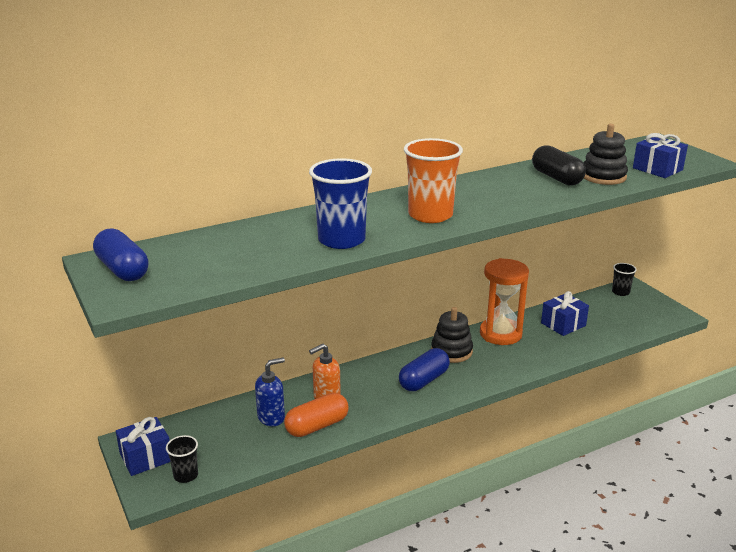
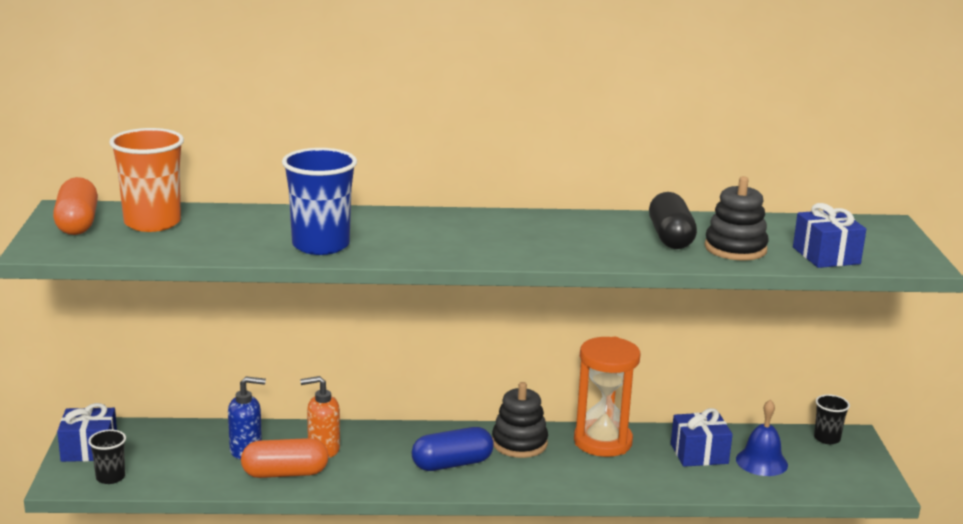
camera: 25 degrees right, 5 degrees down
blue capsule [93,228,148,281] -> orange capsule [53,177,98,235]
orange cup [404,138,463,223] -> orange cup moved to [109,128,184,232]
none -> blue bell [736,399,788,476]

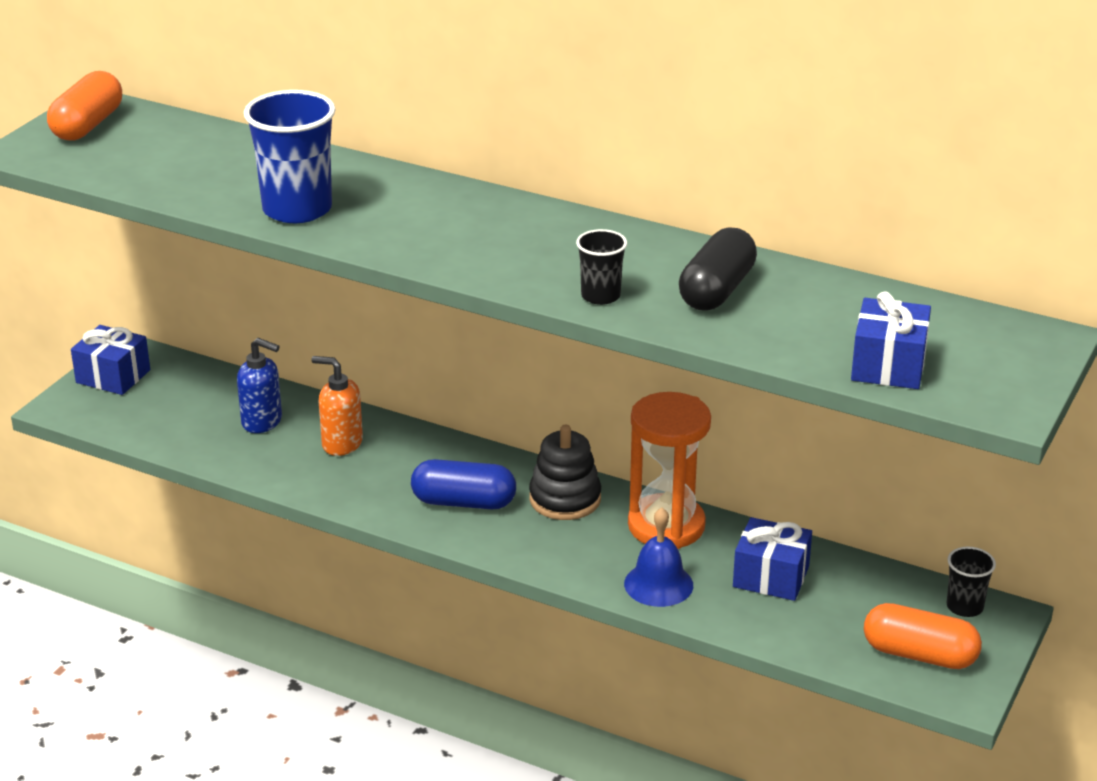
camera: 30 degrees right, 10 degrees up
black cup [88,430,126,484] -> black cup moved to [576,229,627,305]
orange cup [109,128,184,232] -> none
orange capsule [241,438,328,478] -> orange capsule moved to [864,603,982,669]
black stacking toy [705,176,769,261] -> none
blue bell [736,399,788,476] -> blue bell moved to [624,507,693,607]

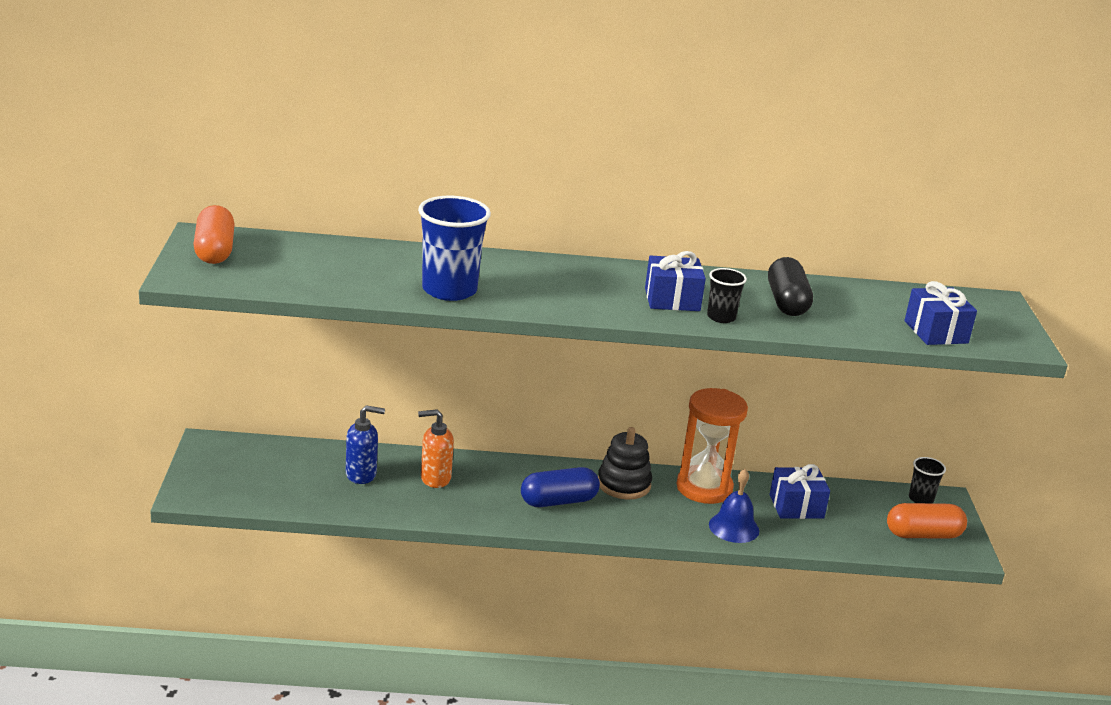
camera: 30 degrees left, 5 degrees down
blue gift [71,325,150,395] -> blue gift moved to [645,251,706,311]

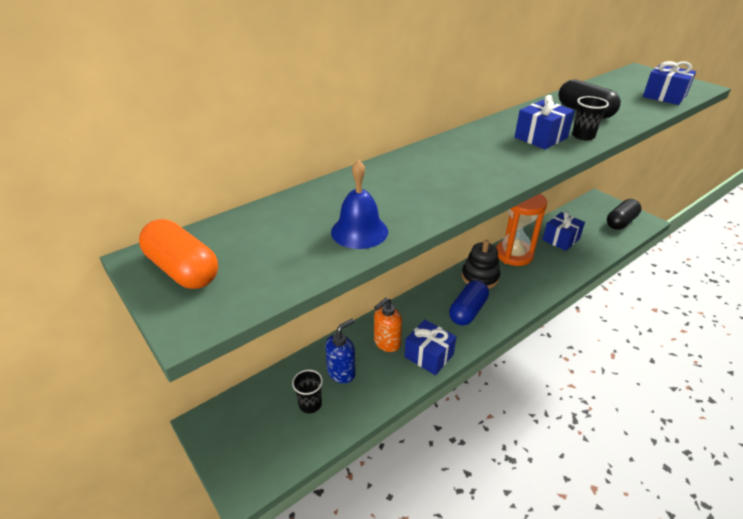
camera: 35 degrees left, 10 degrees up
blue cup [418,196,491,301] -> none
blue bell [709,469,759,543] -> blue bell moved to [331,159,388,249]
orange capsule [887,503,967,539] -> black capsule [607,199,641,230]
black cup [909,457,946,503] -> black cup moved to [292,370,323,413]
none -> blue gift [404,320,456,375]

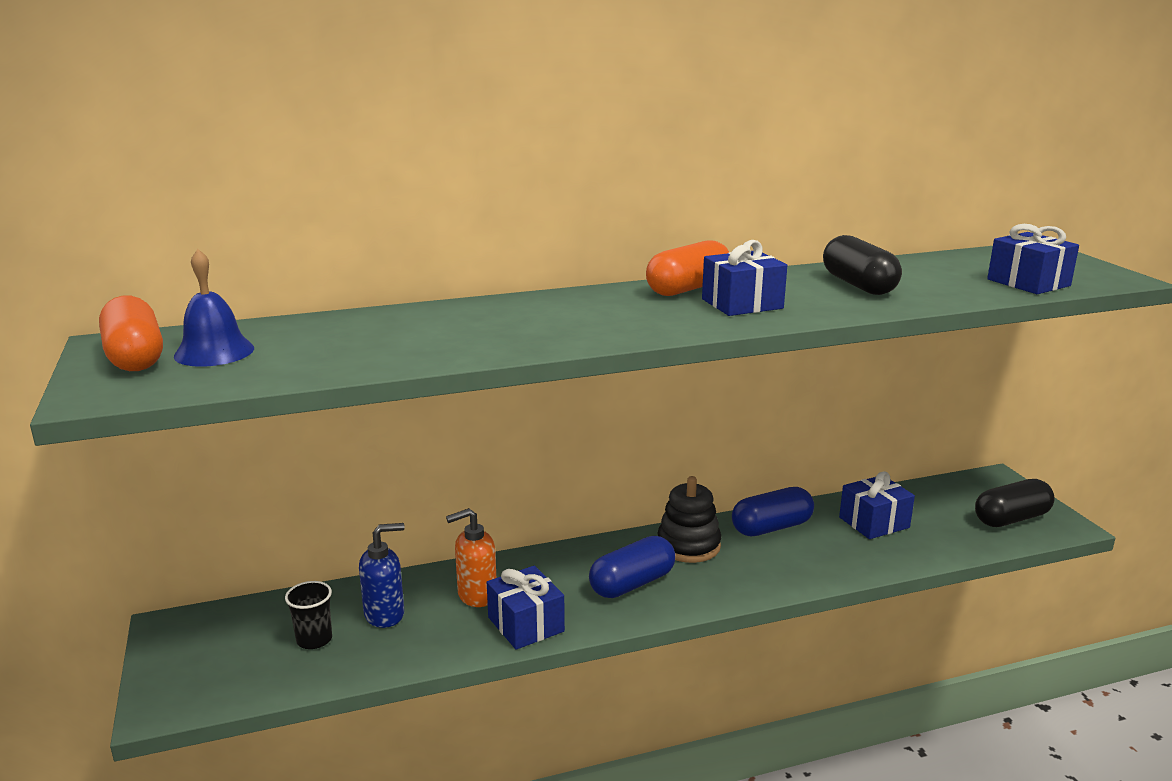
camera: 20 degrees right, 15 degrees down
blue bell [331,159,388,249] -> blue bell moved to [174,249,254,367]
orange hourglass [496,194,547,266] -> blue capsule [732,487,814,536]
black cup [572,96,609,140] -> none
none -> orange capsule [646,241,729,296]

